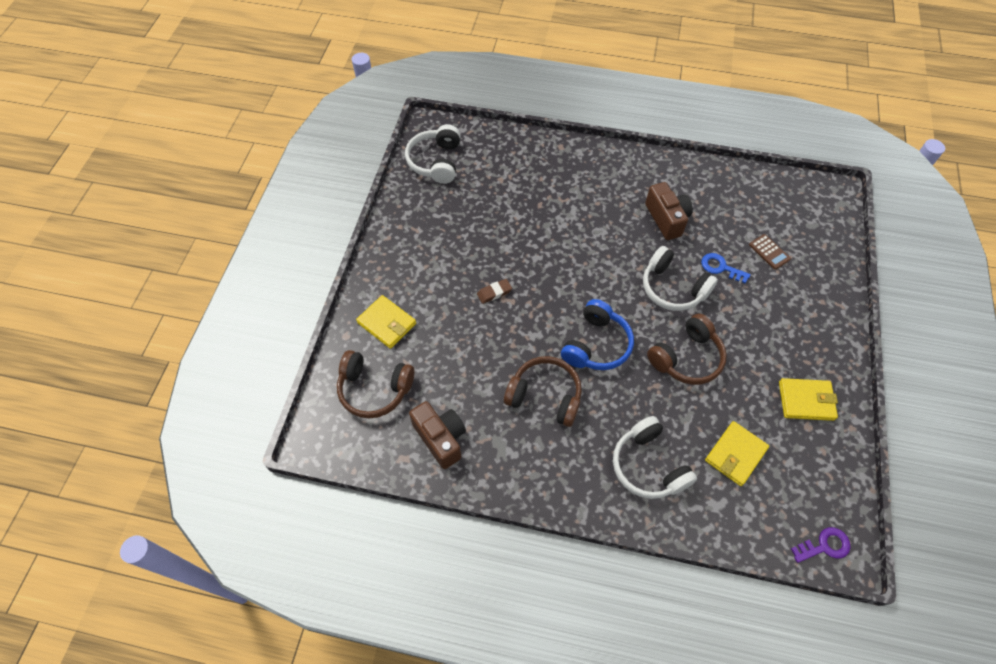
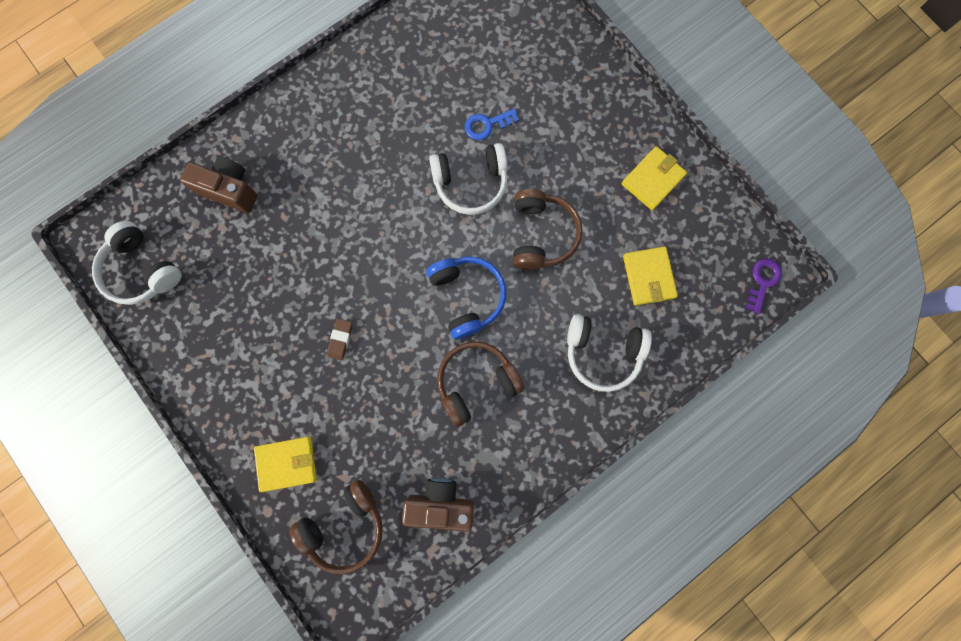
camera: 50 degrees left, 20 degrees up
brown camera [645,182,693,240] -> brown camera moved to [180,156,257,213]
brown calculator [749,234,791,270] -> none

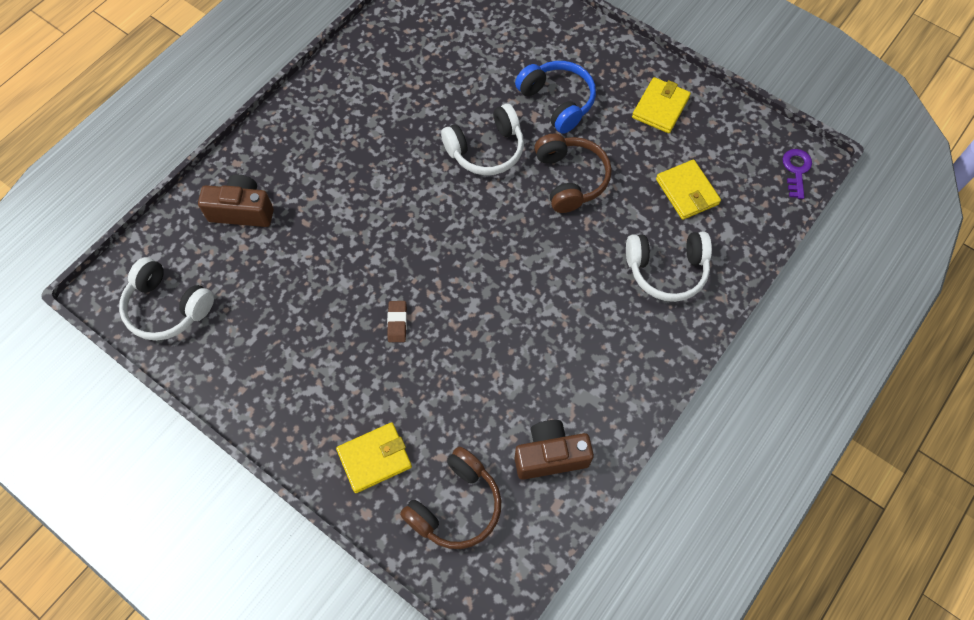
camera: 15 degrees left, 15 degrees down
blue headphones [426,257,506,340] -> blue headphones moved to [515,61,596,134]
brown headphones [437,341,525,427] -> none
blue key [464,108,519,140] -> none

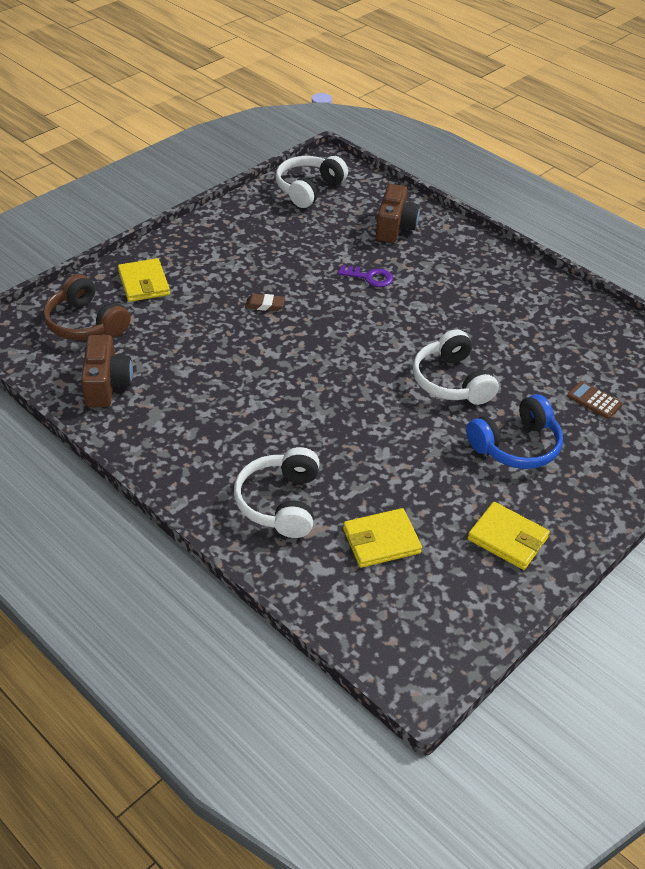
camera: 95 degrees right, 20 degrees down
brown headphones [534,133,612,213] -> none
purple key [783,149,812,199] -> purple key moved to [337,265,393,287]
none -> brown calculator [567,381,622,419]

